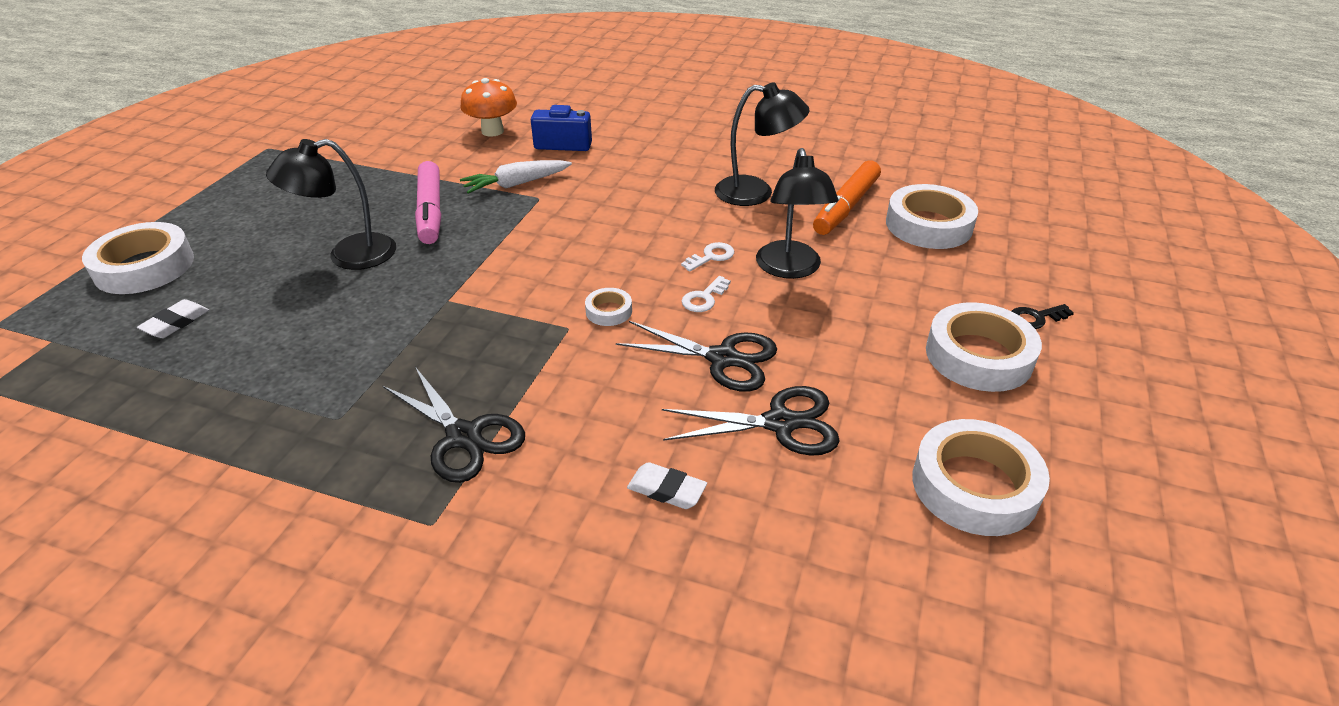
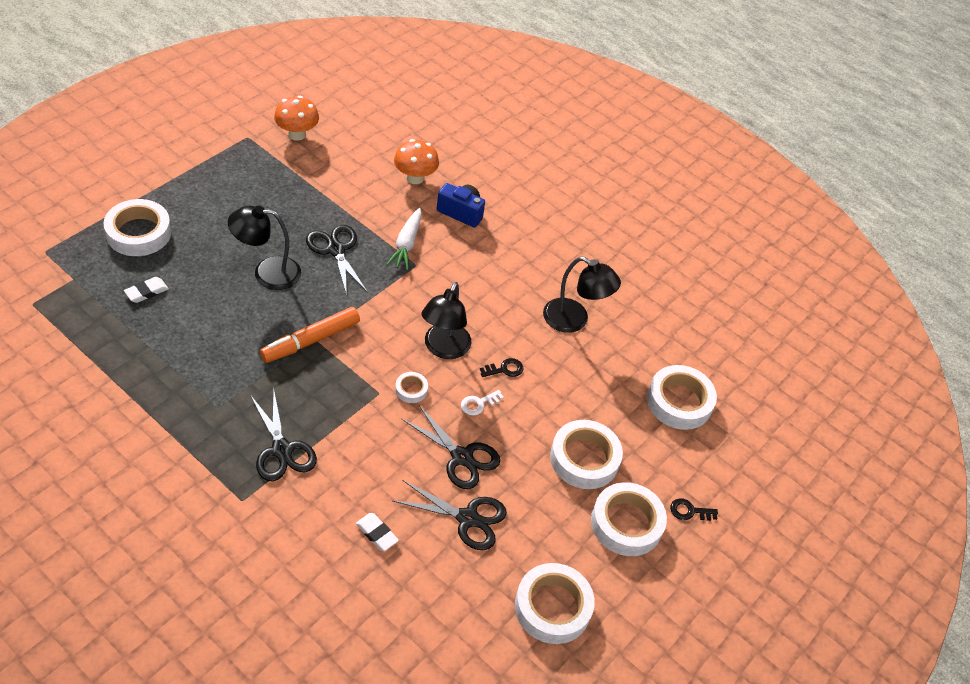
camera: 15 degrees right, 10 degrees up
pink marker [415,161,441,244] -> black scissors [306,225,368,296]
white carrot [460,160,572,194] -> white carrot turned 75 degrees counterclockwise [386,208,422,270]
white key [681,242,734,271] -> black key [480,358,523,377]
black lamp [756,148,838,279] -> black lamp moved to [422,282,471,359]
orange marker [813,160,881,235] -> orange marker moved to [260,307,360,363]
none -> orange mushroom [274,96,319,141]
none -> white tape [550,420,623,489]

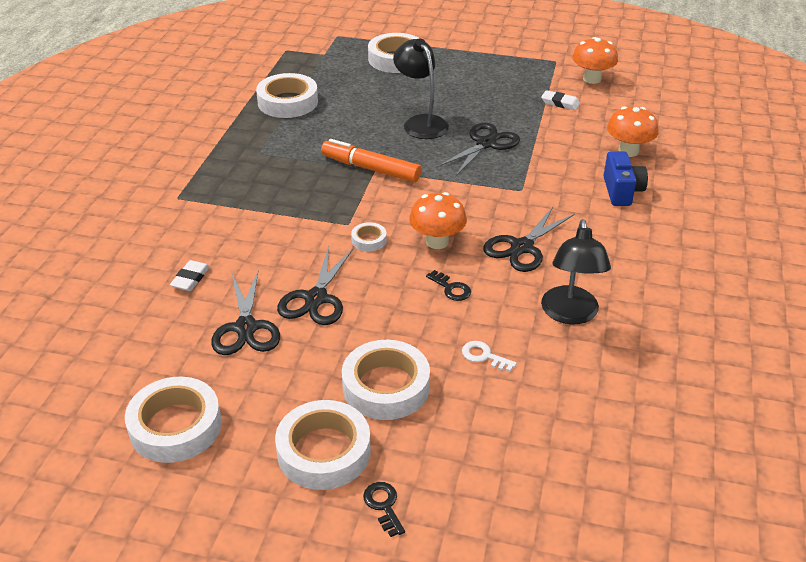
camera: 70 degrees right, 10 degrees down
white eraser [124,277,169,303] -> white eraser moved to [541,90,580,110]
black scissors [250,392,317,481] -> black scissors moved to [483,206,575,272]
white carrot [386,208,422,270] -> none
black lamp [422,282,471,359] -> orange mushroom [409,192,467,249]
white key [461,390,504,416] -> white key moved to [462,341,517,372]
white tape [647,365,717,430] -> white tape moved to [256,73,318,118]

